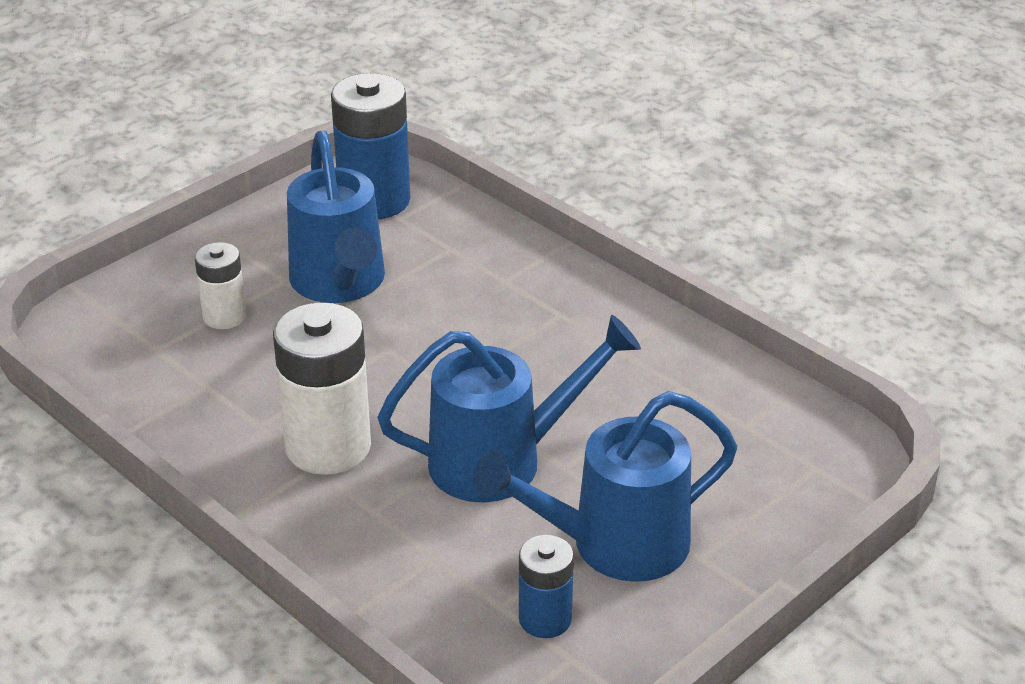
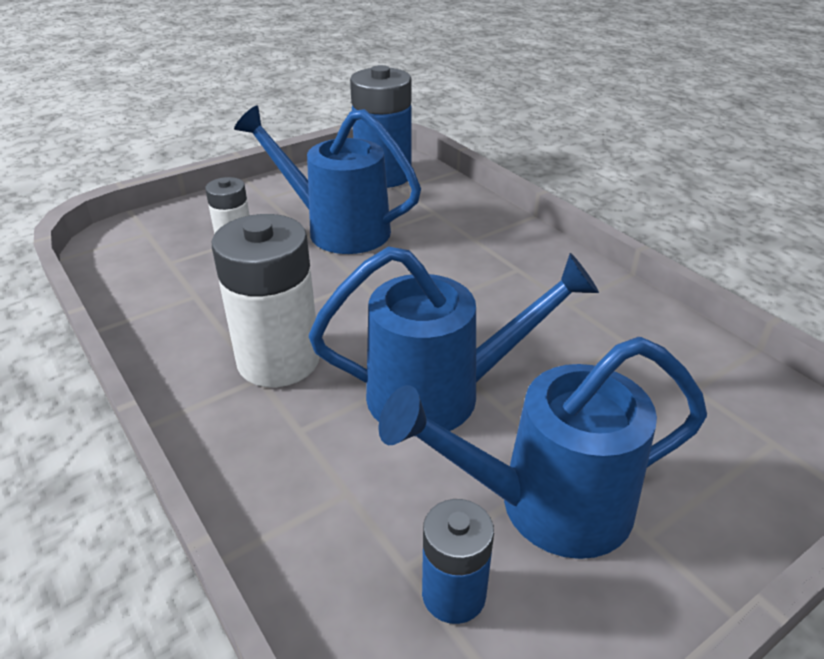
camera: 10 degrees right, 0 degrees up
blue watering can [287,130,385,303] -> blue watering can turned 120 degrees clockwise [234,105,421,254]

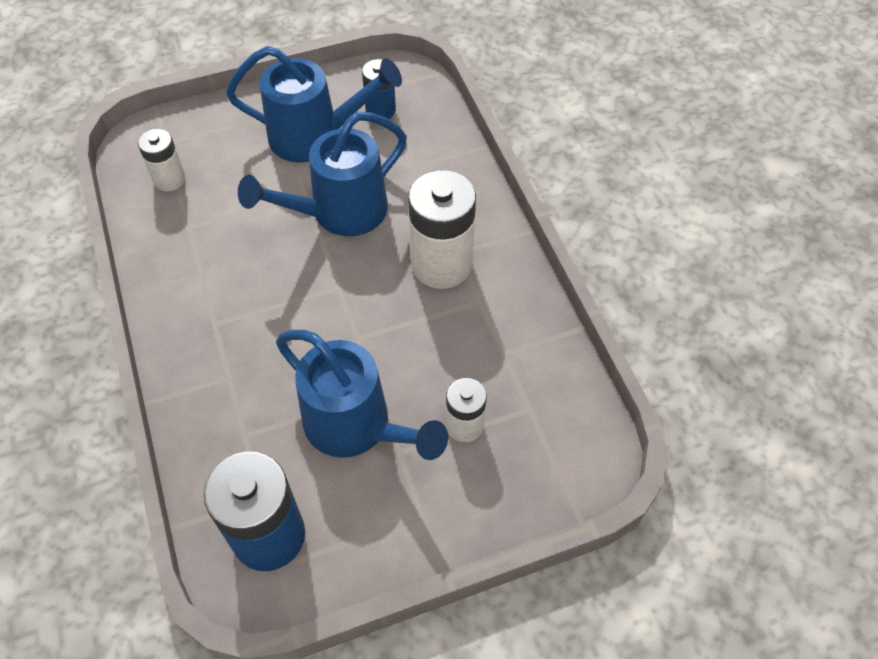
camera: 165 degrees left, 20 degrees up
blue watering can [309,246,599,431] -> blue watering can turned 45 degrees counterclockwise [238,112,407,236]
none -> white battery [138,129,186,191]

